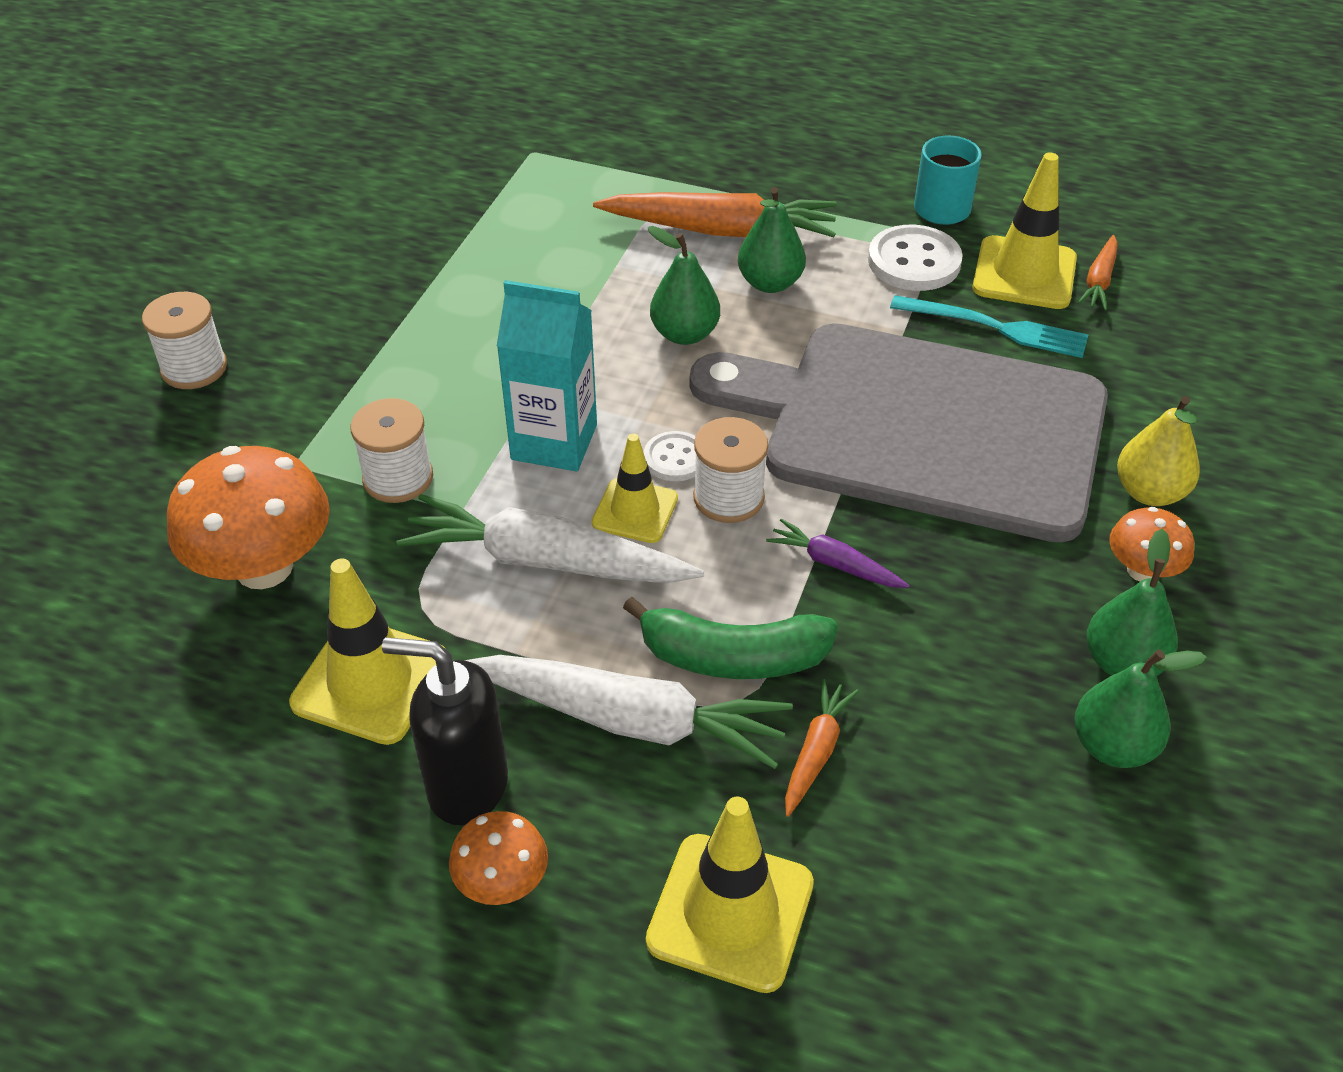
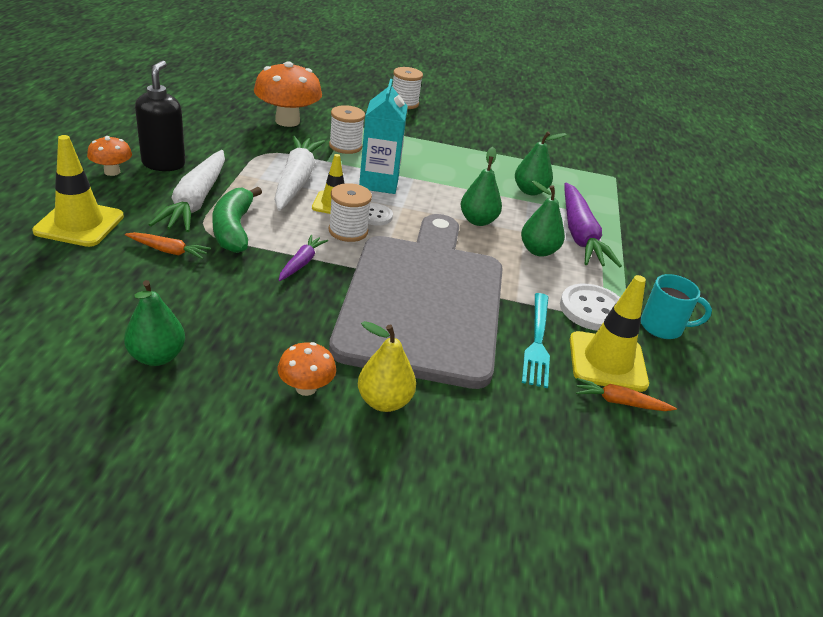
camera: 75 degrees right, 10 degrees down
yellow traffic cone [289,558,445,745] -> none
orange carrot [593,192,837,237] -> purple carrot [565,183,622,268]
green pear [1086,529,1178,676] -> green pear moved to [515,131,567,196]

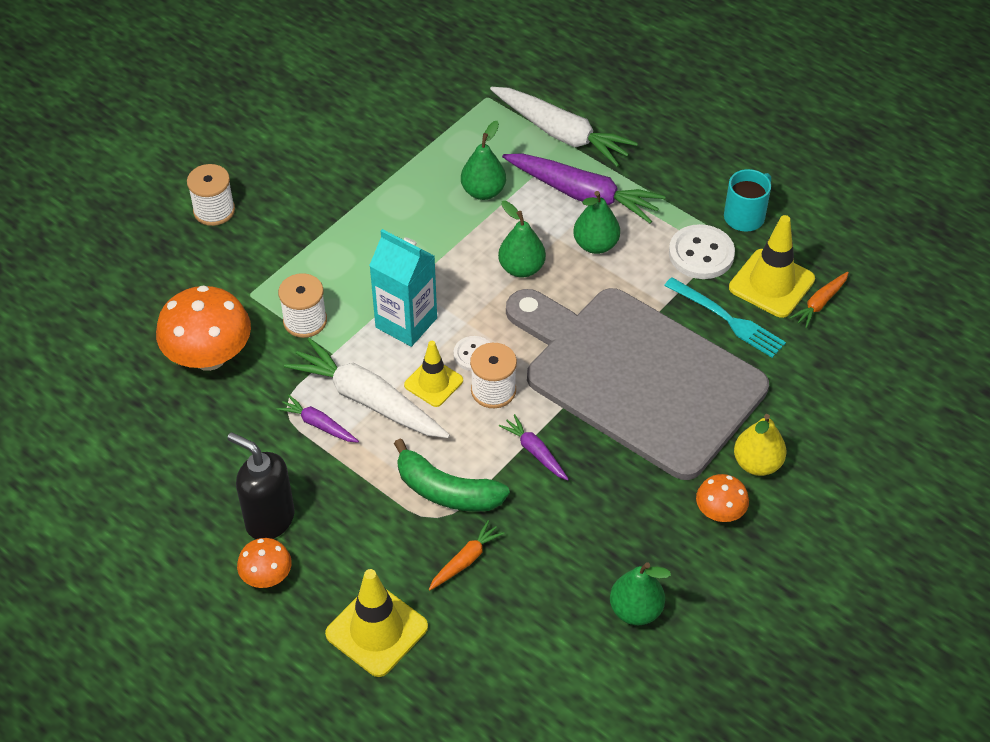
camera: 55 degrees left, 15 degrees up
white carrot [149,150,225,232] -> white carrot moved to [490,87,638,167]
none -> purple carrot [276,394,359,443]

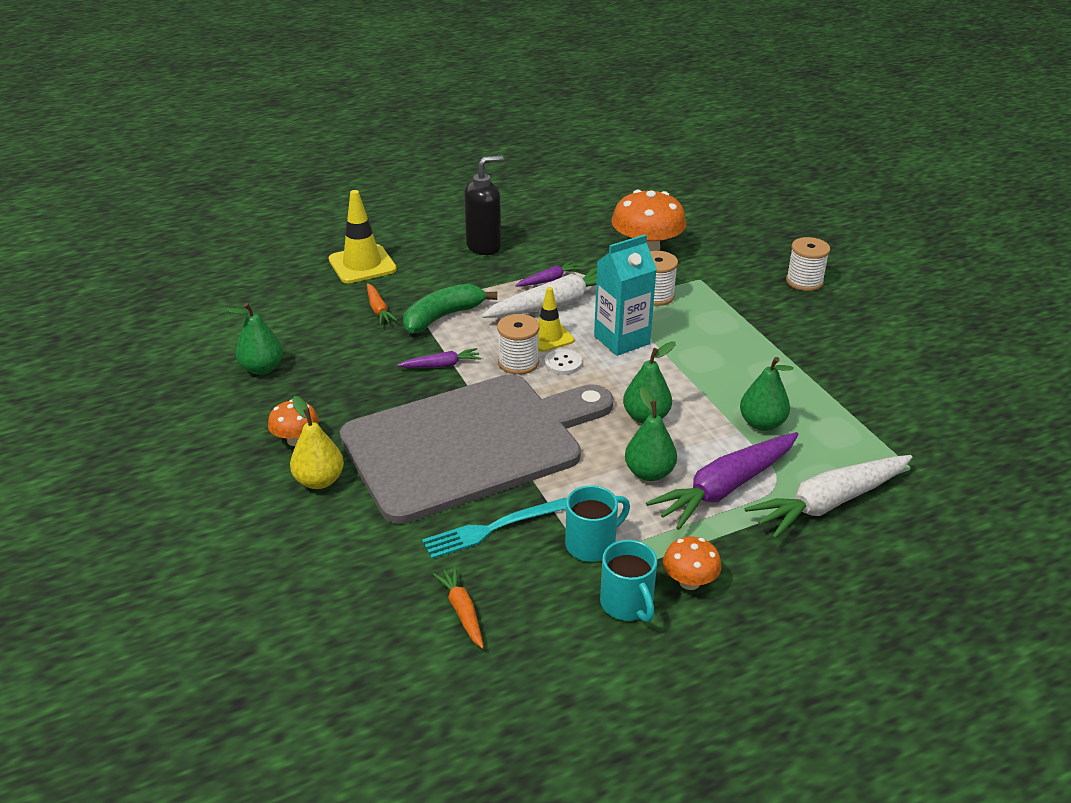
camera: 115 degrees right, 15 degrees down
orange mushroom [237,538,292,588] -> orange mushroom moved to [663,537,722,590]
white button [669,224,735,279] -> turquoise mug [565,485,630,562]
yellow traffic cone [729,215,815,318] -> none

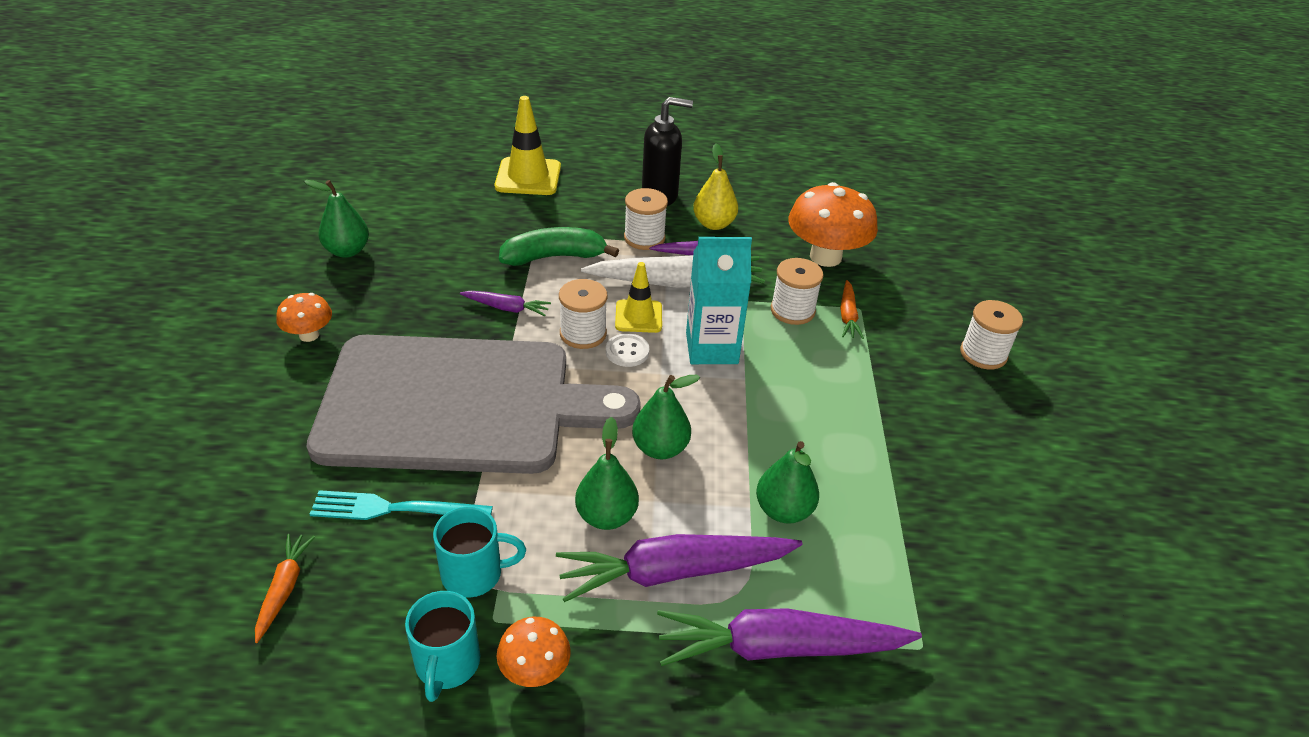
camera: 25 degrees right, 5 degrees up
yellow pear [290,396,344,489] -> yellow pear moved to [693,144,738,230]
orange carrot [367,283,398,325] -> orange carrot moved to [840,280,864,339]
white carrot [745,455,912,539] -> purple carrot [657,608,922,666]
none -> white spool [624,188,668,250]

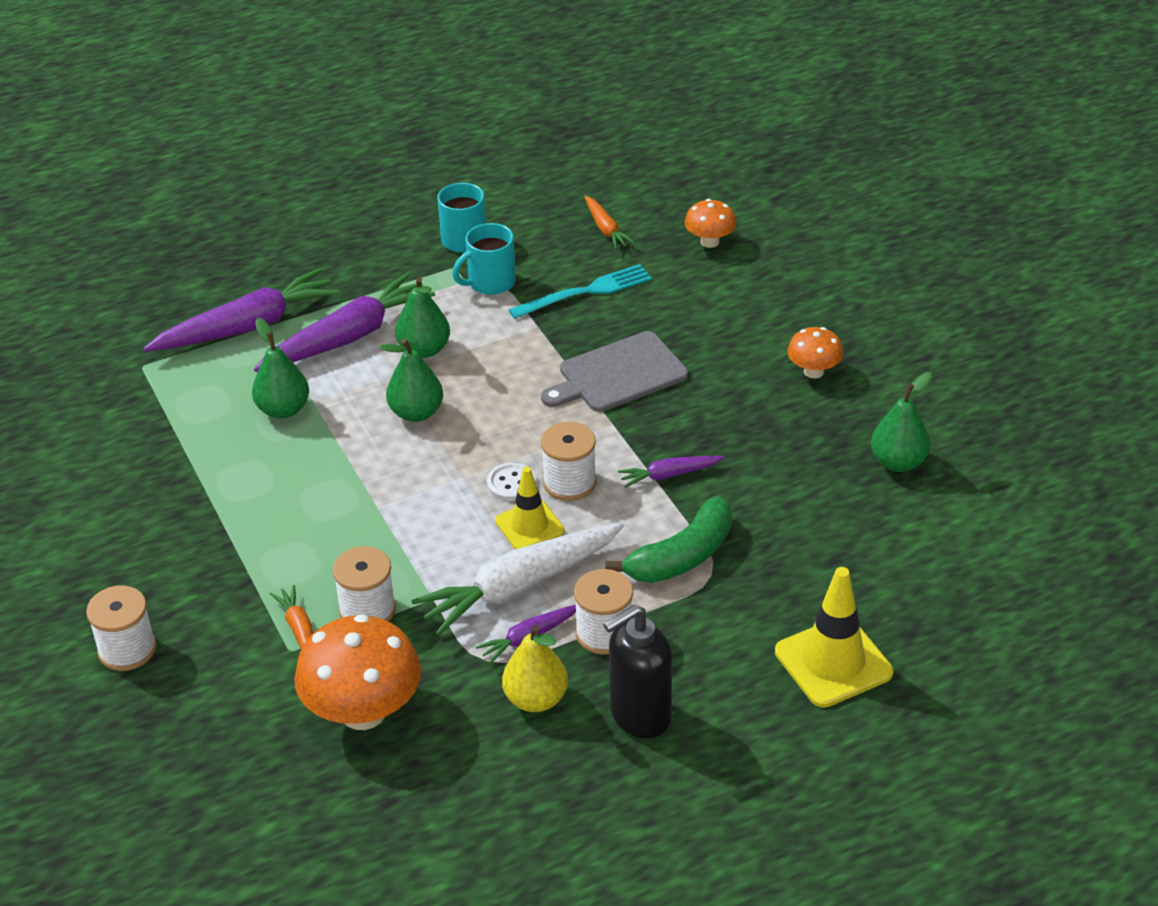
camera: 155 degrees right, 0 degrees up
grey cutting board [306,335,641,474] -> grey cutting board [541,331,688,412], size x0.48
orange mushroom [497,617,571,687] -> orange mushroom moved to [685,199,736,248]
turquoise carton [686,237,752,364] -> none

